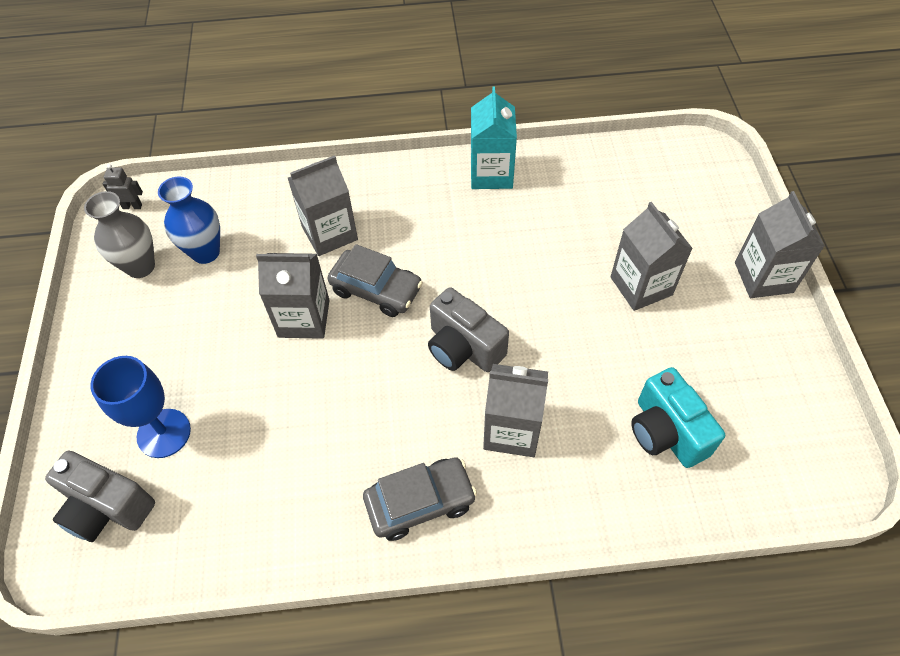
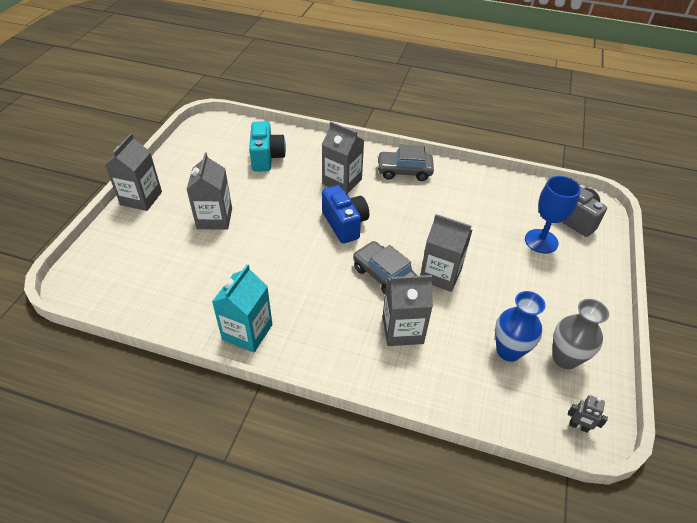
camera: 160 degrees left, 10 degrees down
grey camera [428,287,509,372] -> blue camera [322,185,369,244]

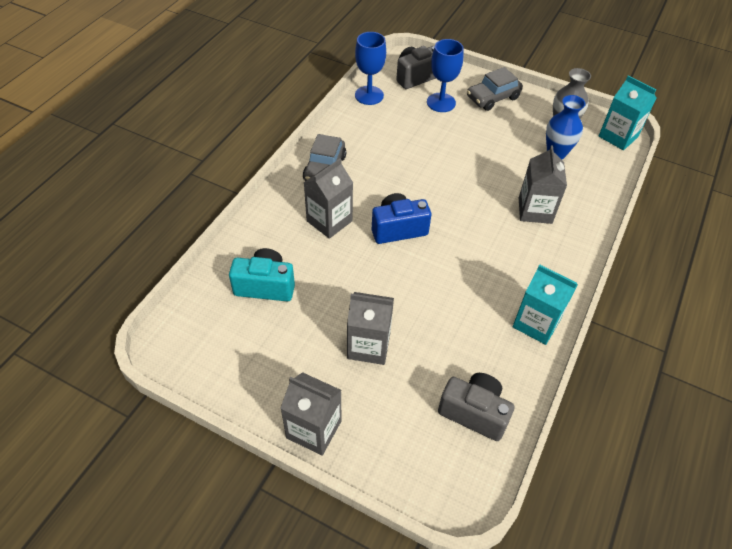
camera: 80 degrees left, 5 degrees up
grey car [353,241,417,295] -> grey car moved to [467,67,523,111]
grey carton [420,214,472,292] -> none
grey robot [568,395,608,433] -> turquoise carton [599,75,657,150]
none -> blue goblet [355,32,386,105]
none -> grey camera [438,373,514,441]

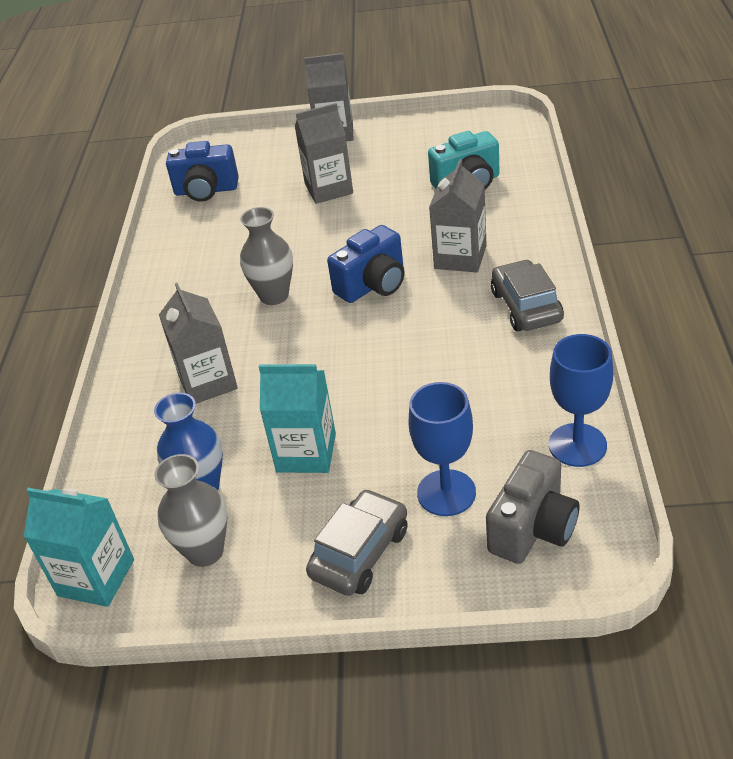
camera: 160 degrees right, 10 degrees down
grey camera [438,373,514,441] -> blue camera [166,141,239,202]
turquoise carton [513,264,578,345] -> turquoise carton moved to [259,364,336,473]
none -> grey vase [240,207,293,305]

